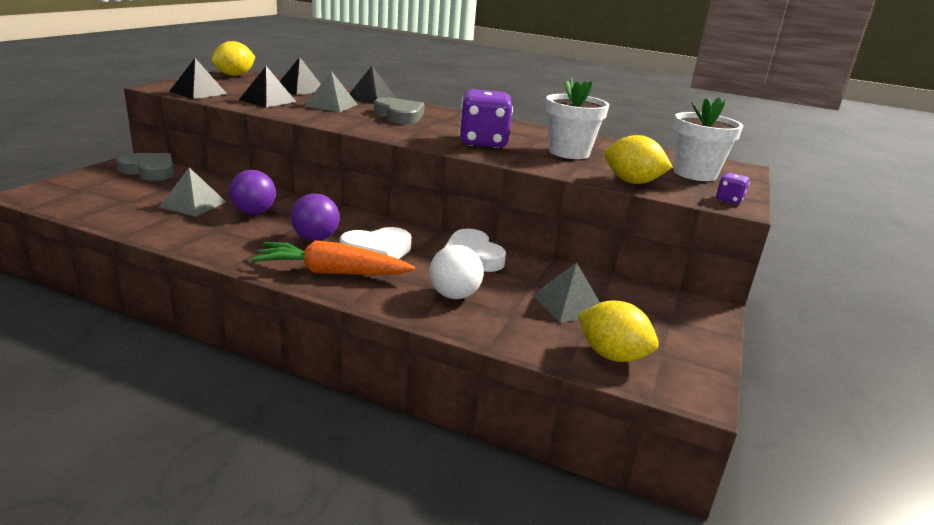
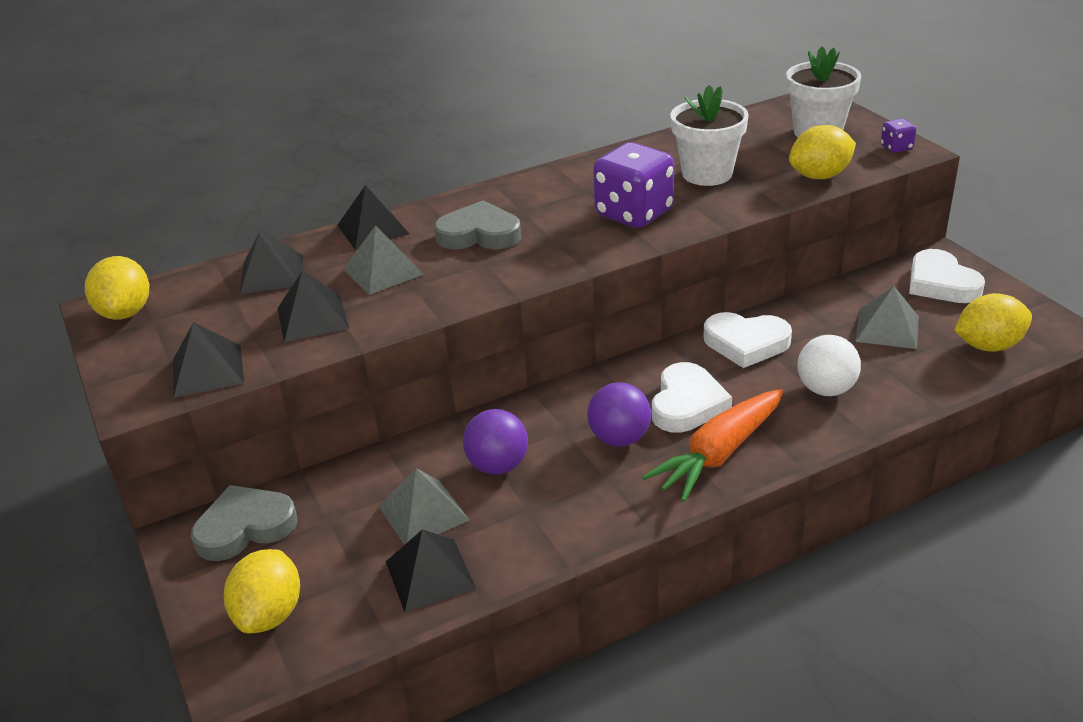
camera: 45 degrees left, 10 degrees up
none -> yellow lemon [224,549,300,633]
none -> black pyramid [386,529,476,612]
none -> white heart [909,249,985,303]

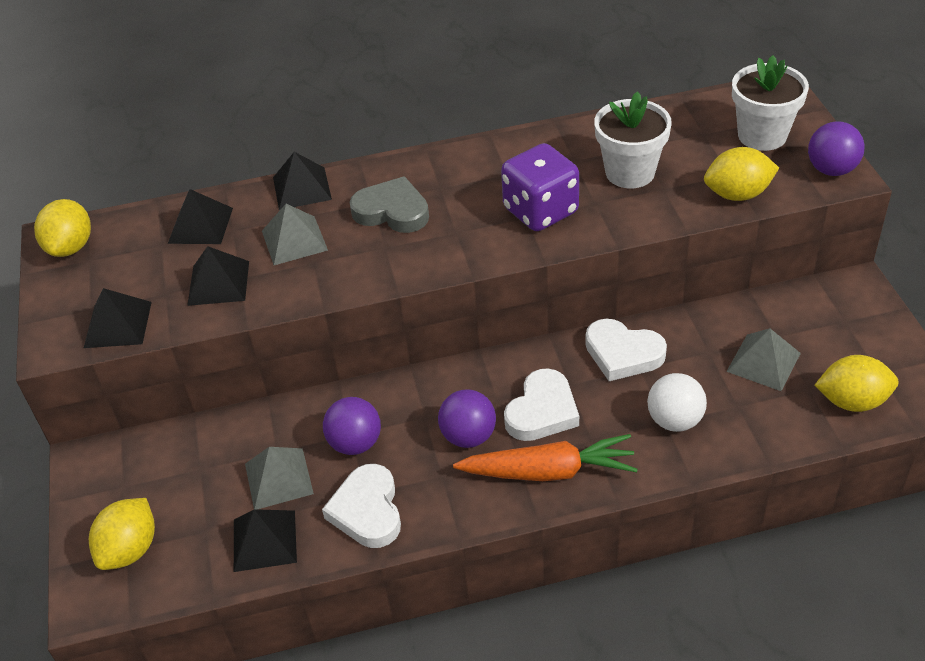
camera: 15 degrees right, 10 degrees up
grey heart [191,485,298,561] -> none
orange carrot [642,389,784,502] -> orange carrot turned 150 degrees counterclockwise [453,434,638,481]
purple dice [881,119,916,153] -> purple ball [808,121,865,176]
white heart [909,249,985,303] -> white heart moved to [322,464,401,548]

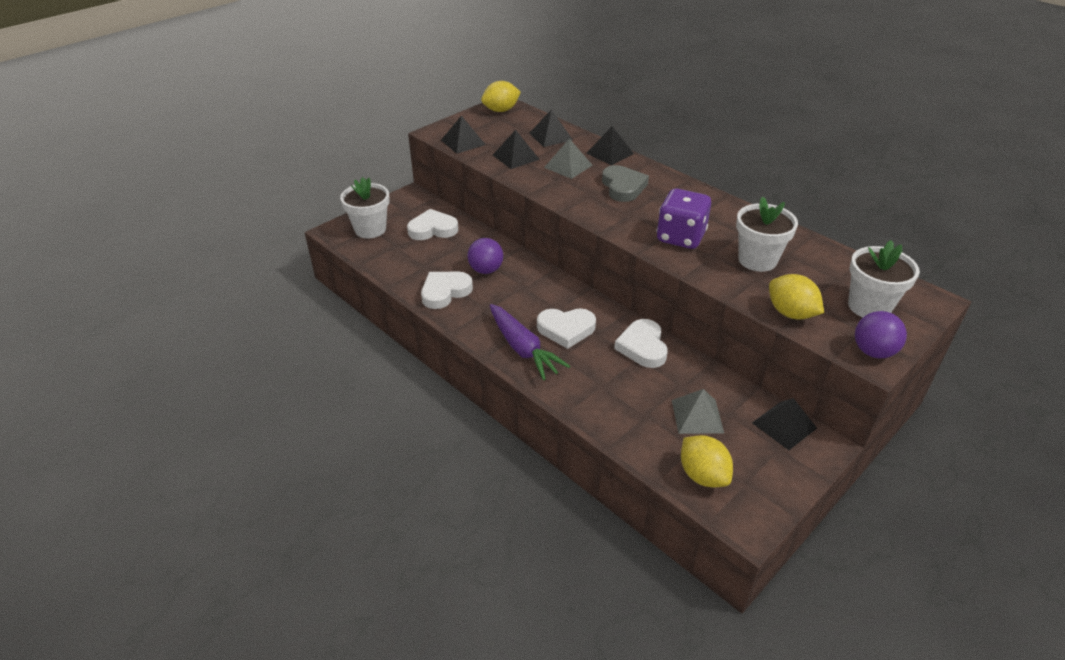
camera: 55 degrees right, 5 degrees down
yellow lemon [89,498,155,570] -> white flower pot [340,177,390,238]
black pyramid [234,509,297,572] -> black pyramid moved to [752,398,817,450]
grey pyramid [245,447,314,509] -> none
purple ball [438,389,496,448] -> none
orange carrot [453,434,638,481] -> purple carrot [490,304,570,380]
white ball [647,373,707,432] -> none
none -> white heart [407,209,458,240]

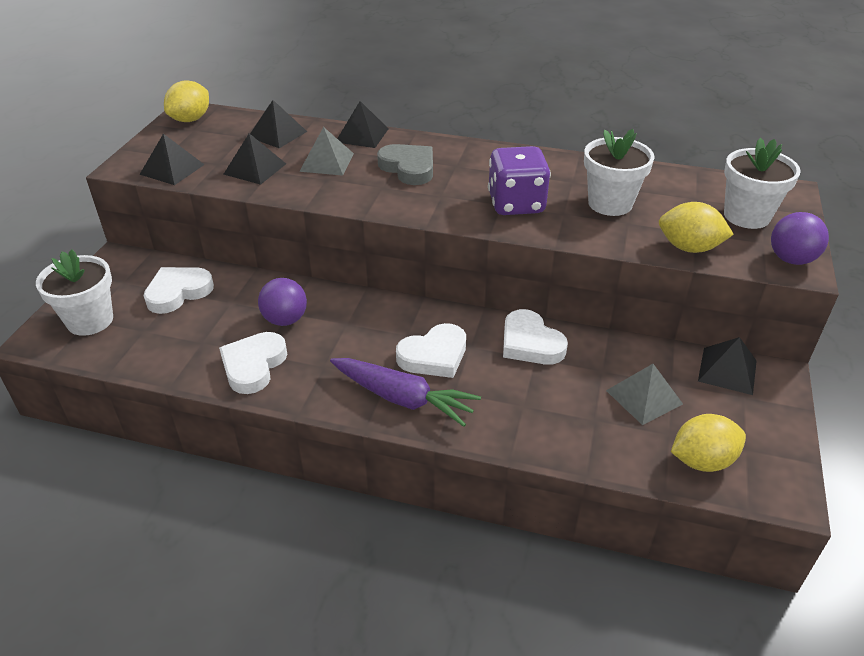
camera: 30 degrees left, 0 degrees up
yellow lemon [681,435,733,487] -> yellow lemon turned 45 degrees counterclockwise [671,414,746,472]

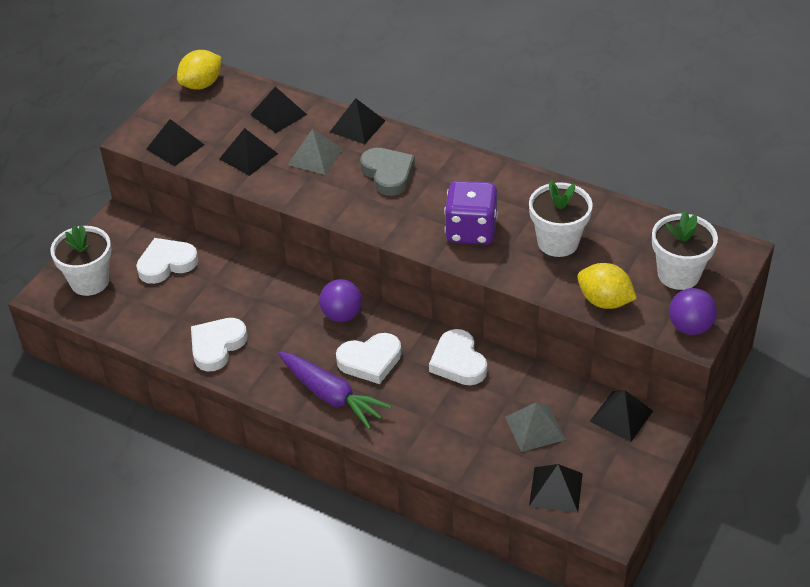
camera: 15 degrees right, 5 degrees up
purple ball [258,278,307,326] -> purple ball moved to [319,279,362,322]
yellow lemon [671,414,746,472] -> black pyramid [529,464,583,513]

